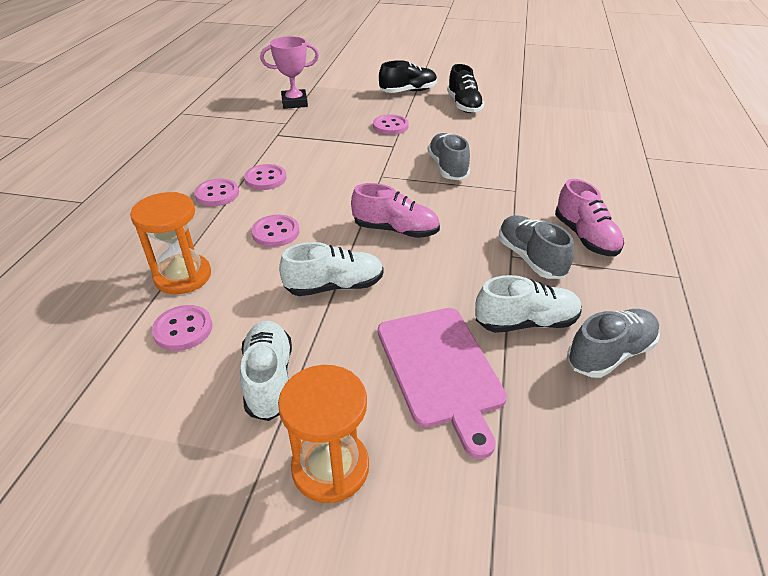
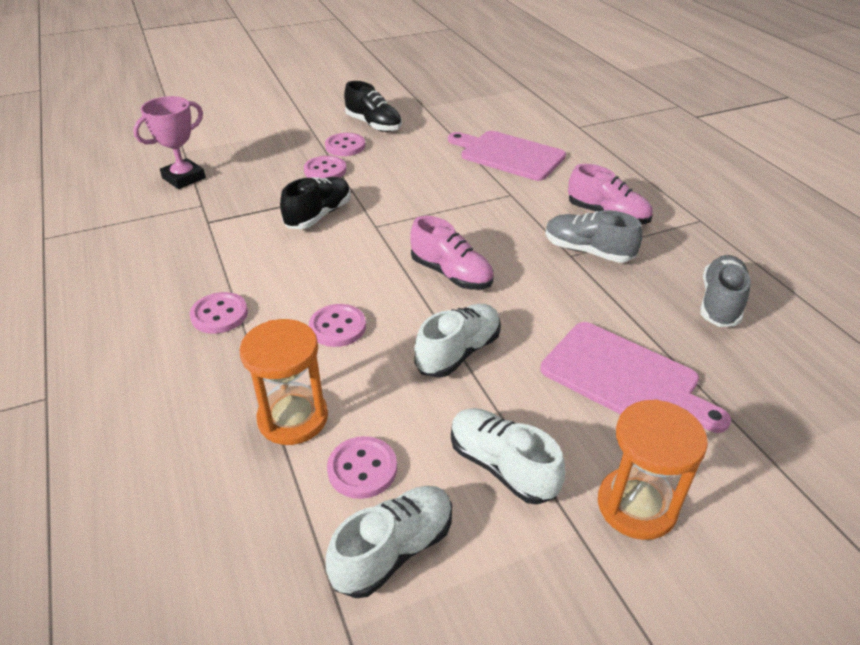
camera: 35 degrees left, 0 degrees up
pink button [244,164,286,190] -> pink button moved to [325,133,365,156]
pink shoe [351,183,440,238] -> pink shoe turned 60 degrees clockwise [410,216,494,290]
black shoe [379,60,437,93] -> black shoe moved to [280,177,351,229]
grey shoe [427,133,470,180] -> none
white shoe [475,275,582,333] -> white shoe moved to [326,486,452,598]
none -> pink cutting board [448,131,566,181]

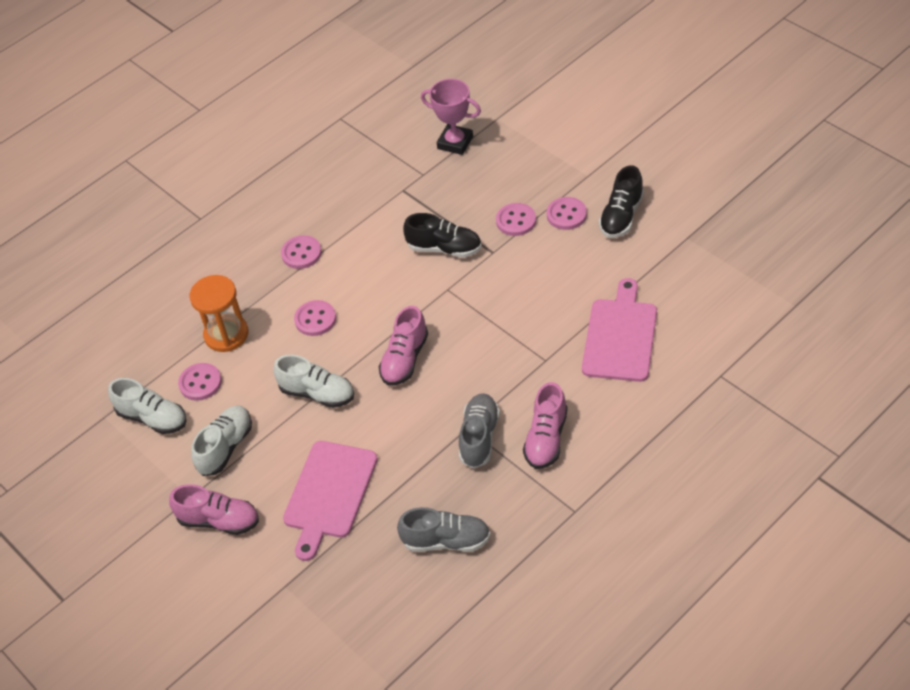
camera: 75 degrees right, 10 degrees up
orange hourglass [598,399,708,540] -> pink shoe [169,484,259,535]

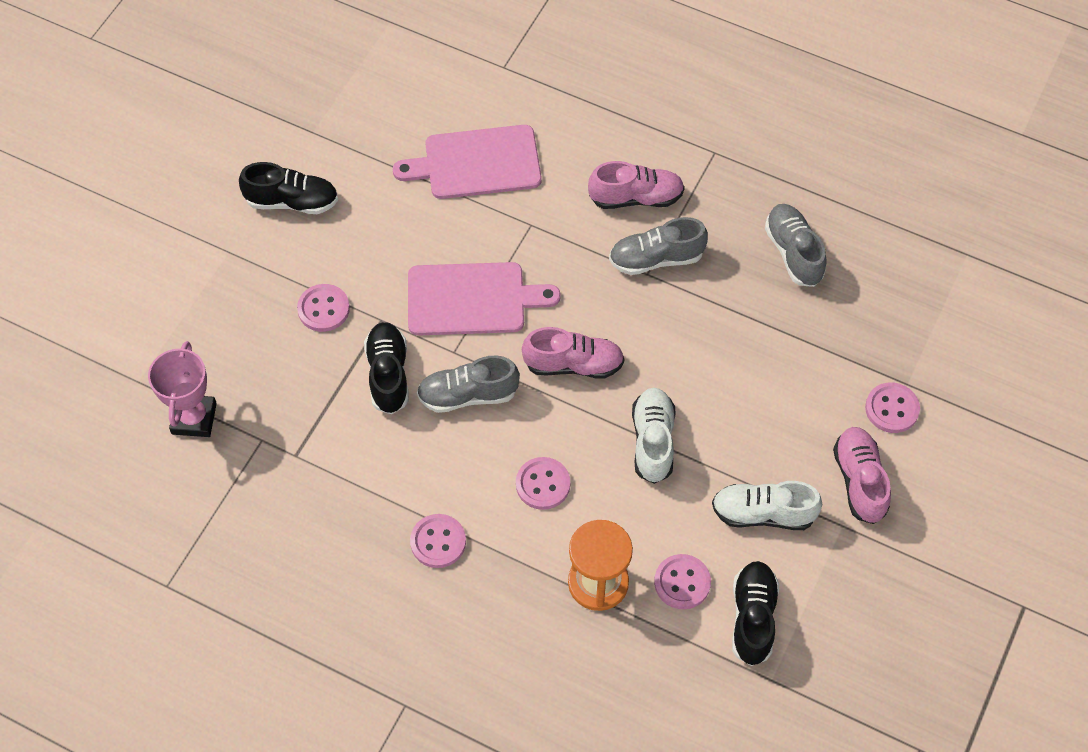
camera: 115 degrees left, 10 degrees up
white shoe [108,378,186,434] -> black shoe [732,561,779,666]
pink cutting board [283,441,378,561] -> pink cutting board moved to [408,262,561,336]
pink button [547,197,587,230] -> pink button moved to [865,382,920,433]
none -> grey shoe [417,356,520,413]

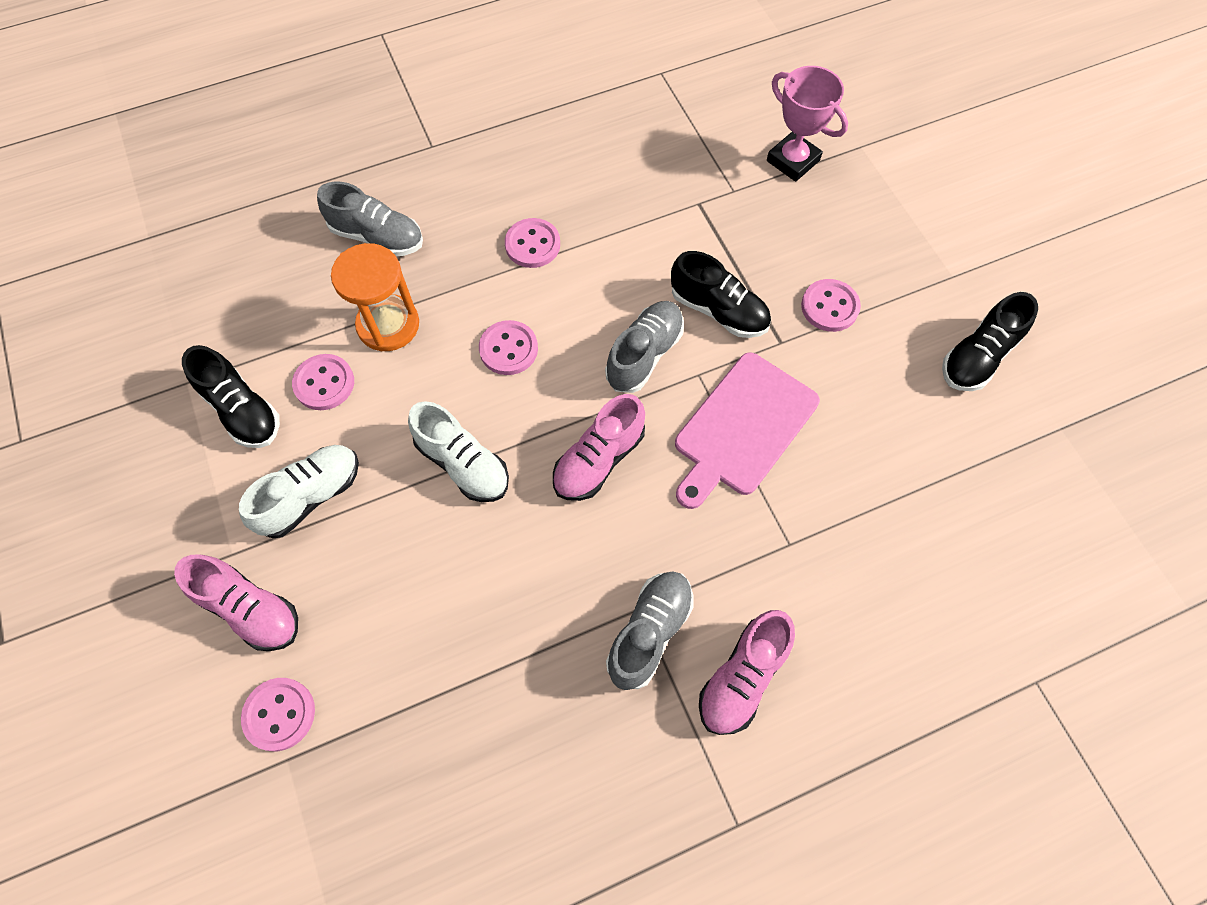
camera: 130 degrees right, 5 degrees up
pink cutting board [393,125,542,199] -> none
grey shoe [765,204,827,287] -> grey shoe moved to [317,181,423,256]

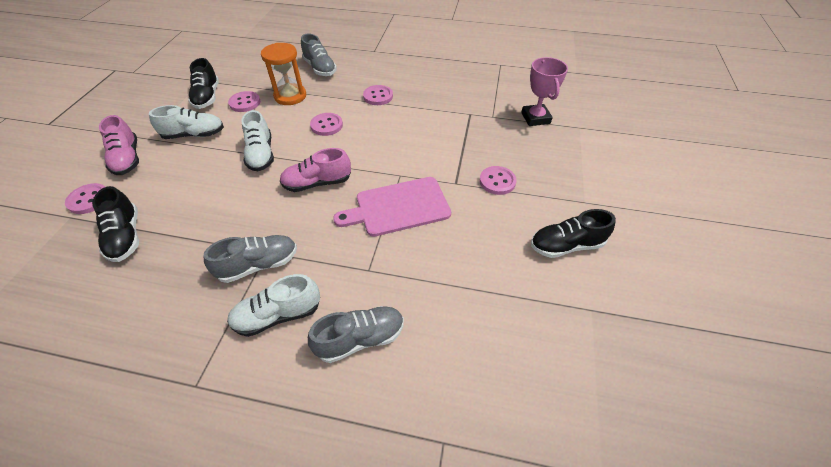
camera: 35 degrees right, 15 degrees down
grey shoe [605,301,684,393] -> grey shoe moved to [308,306,404,363]
black shoe [671,251,771,338] -> black shoe moved to [92,186,139,262]
pink shoe [699,610,795,735] -> white shoe [227,274,320,337]

